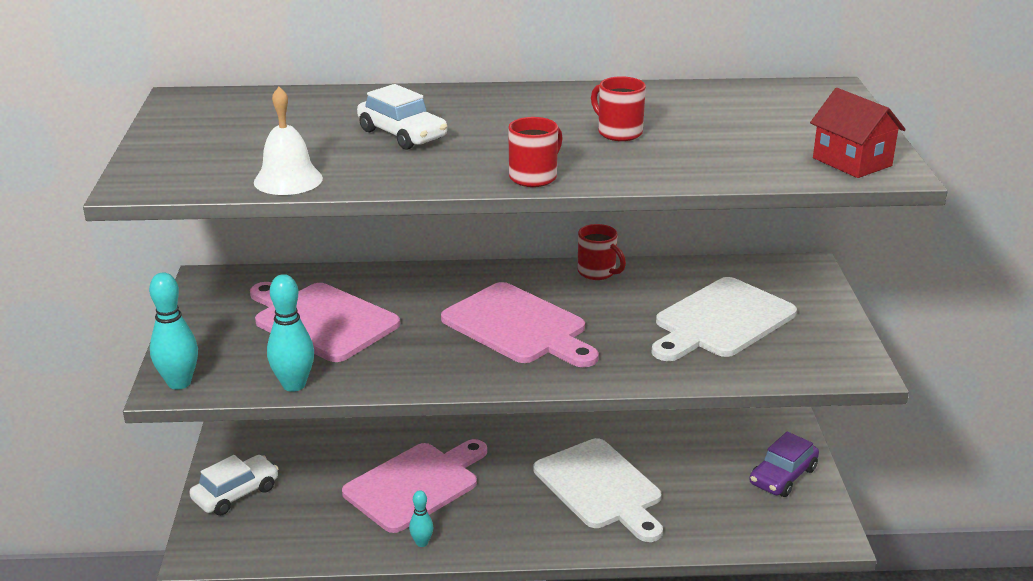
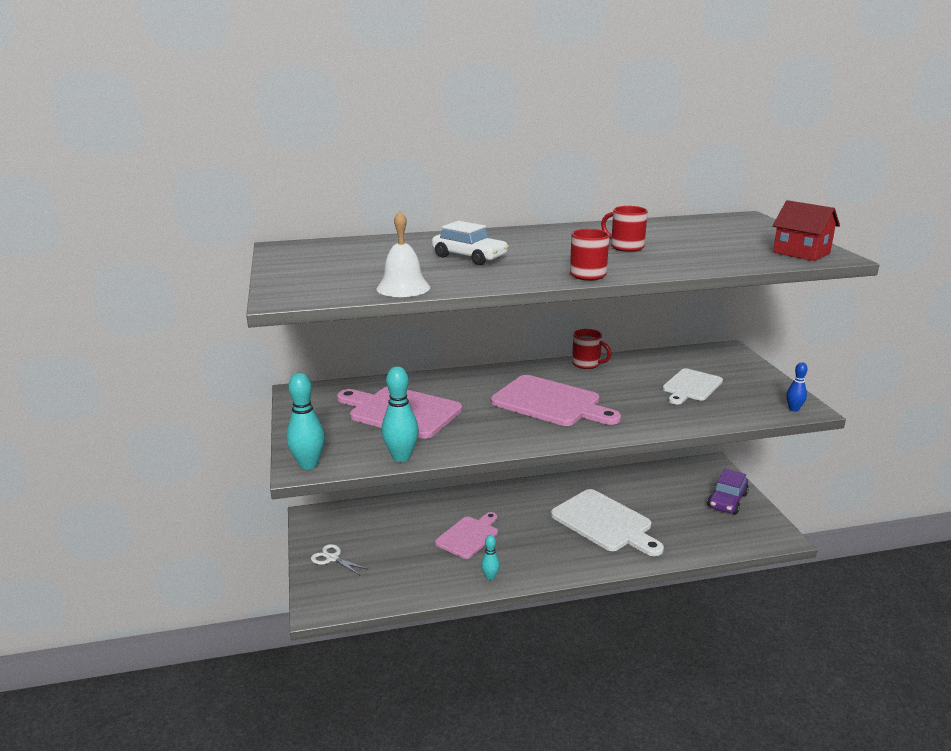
camera: 10 degrees left, 5 degrees down
white car [189,455,279,515] -> white scissors [311,544,369,575]
pink cutting board [342,439,487,533] -> pink cutting board [435,512,498,559], size x0.64
white cutting board [652,277,797,361] -> white cutting board [663,368,723,404], size x0.64
none -> blue bowling pin [786,362,808,412]

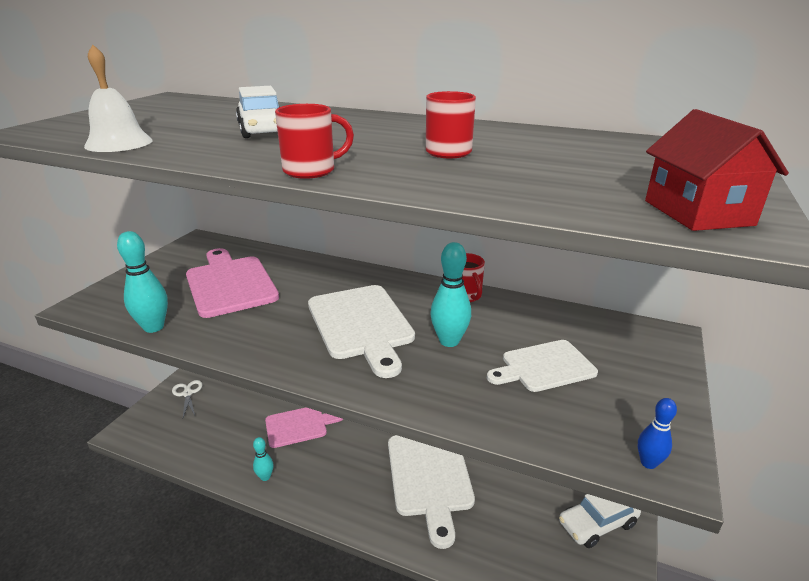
camera: 35 degrees right, 5 degrees up
turquoise bowling pin [287,373,325,469] -> turquoise bowling pin moved to [430,242,471,347]
pink cutting board [491,375,621,426] -> white cutting board [308,285,415,378]
purple car [707,469,749,514] -> white car [559,494,641,548]

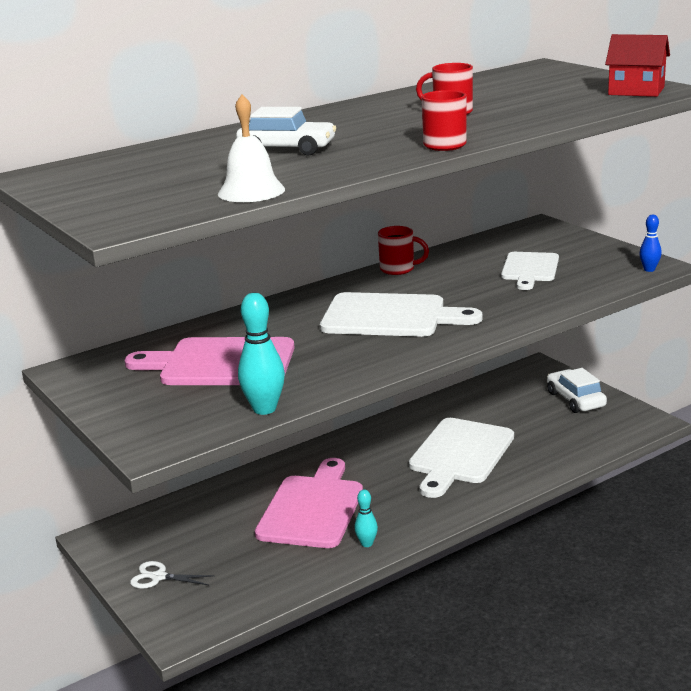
camera: 55 degrees left, 5 degrees down
pink cutting board [265,407,343,448] -> pink cutting board [255,458,363,548], size x1.57
white cutting board [388,435,475,549] -> white cutting board turned 90 degrees clockwise [409,418,514,498]
turquoise bowling pin [430,242,471,347] -> none
white car [559,494,641,548] -> white car turned 150 degrees clockwise [547,368,607,413]

